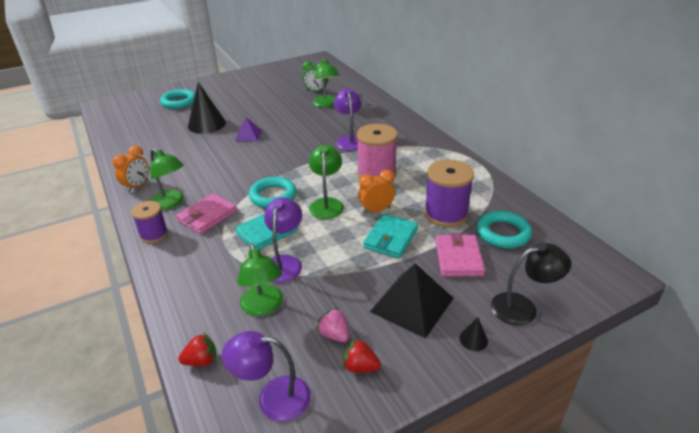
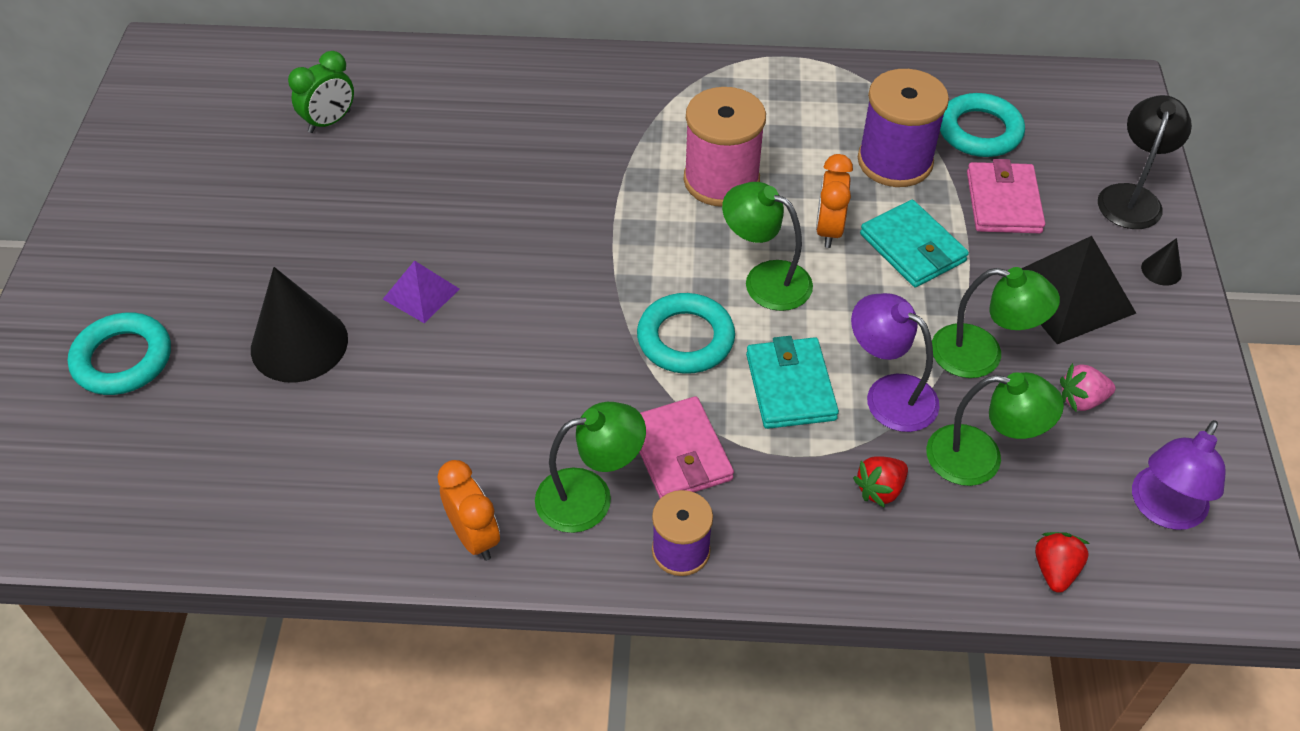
camera: 60 degrees left, 15 degrees up
green lamp [313,58,339,107] -> green lamp moved to [932,267,1060,378]
purple lamp [333,88,361,151] -> none
red strawberry [343,338,381,373] -> red strawberry moved to [853,457,908,508]
pink wallet [435,232,485,277] -> pink wallet turned 60 degrees clockwise [967,159,1045,233]

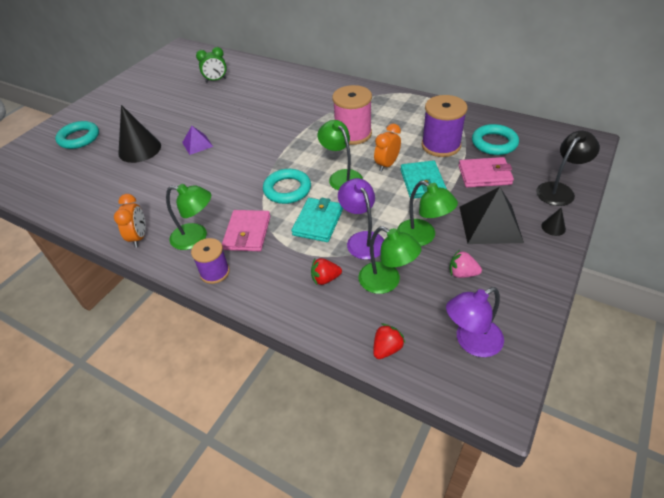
camera: 30 degrees right, 5 degrees down
pink wallet [967,159,1045,233] -> pink wallet turned 60 degrees clockwise [459,157,514,187]

